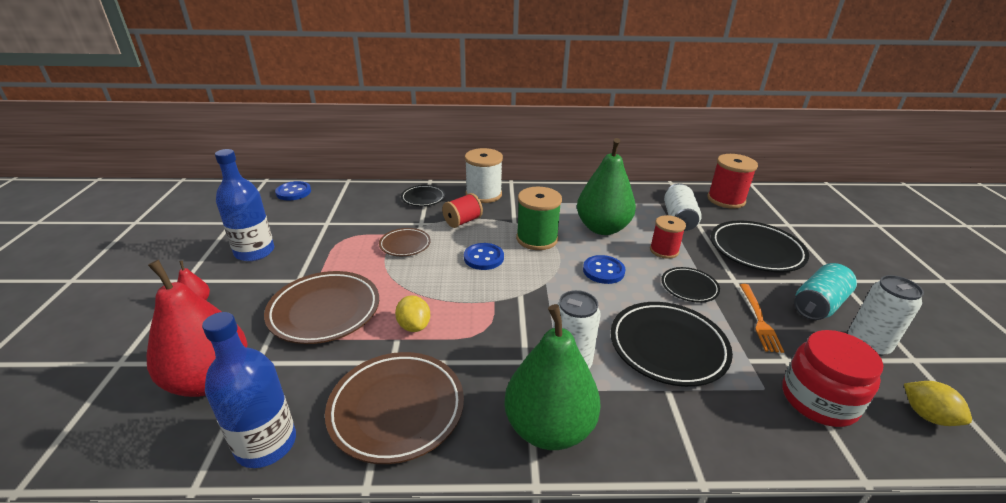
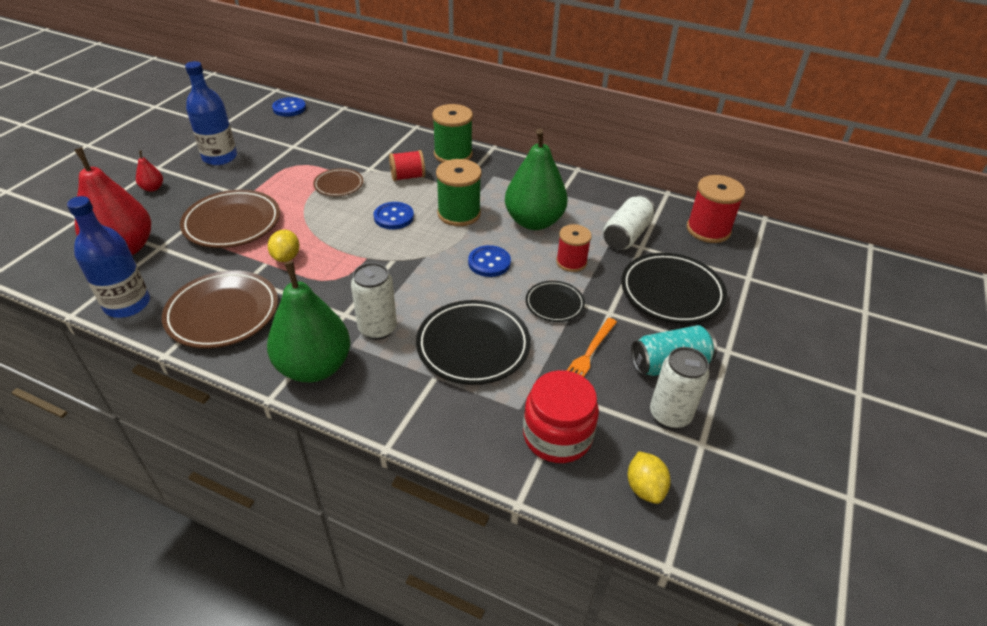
camera: 25 degrees right, 10 degrees up
black plate [401,185,445,206] -> none
white spool [465,148,503,203] -> green spool [432,104,473,163]

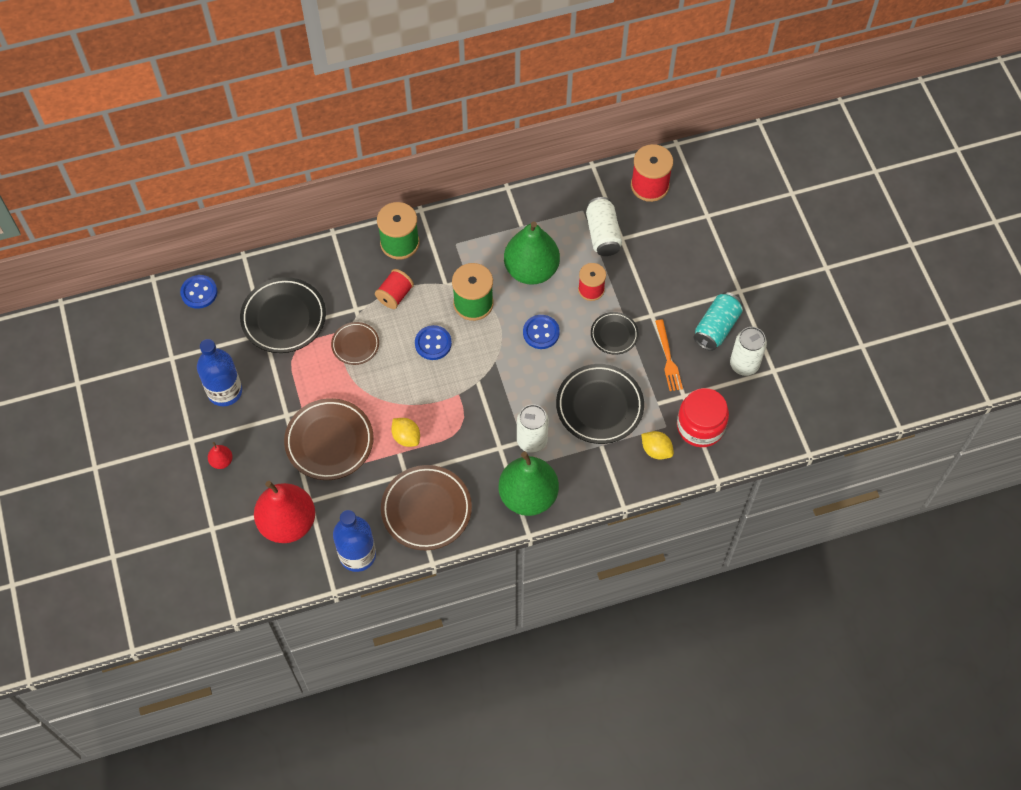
camera: 40 degrees left, 20 degrees up
black plate [621,253,727,324] -> black plate moved to [240,277,326,353]
yellow lemon [628,451,671,504] -> yellow lemon moved to [641,431,674,460]

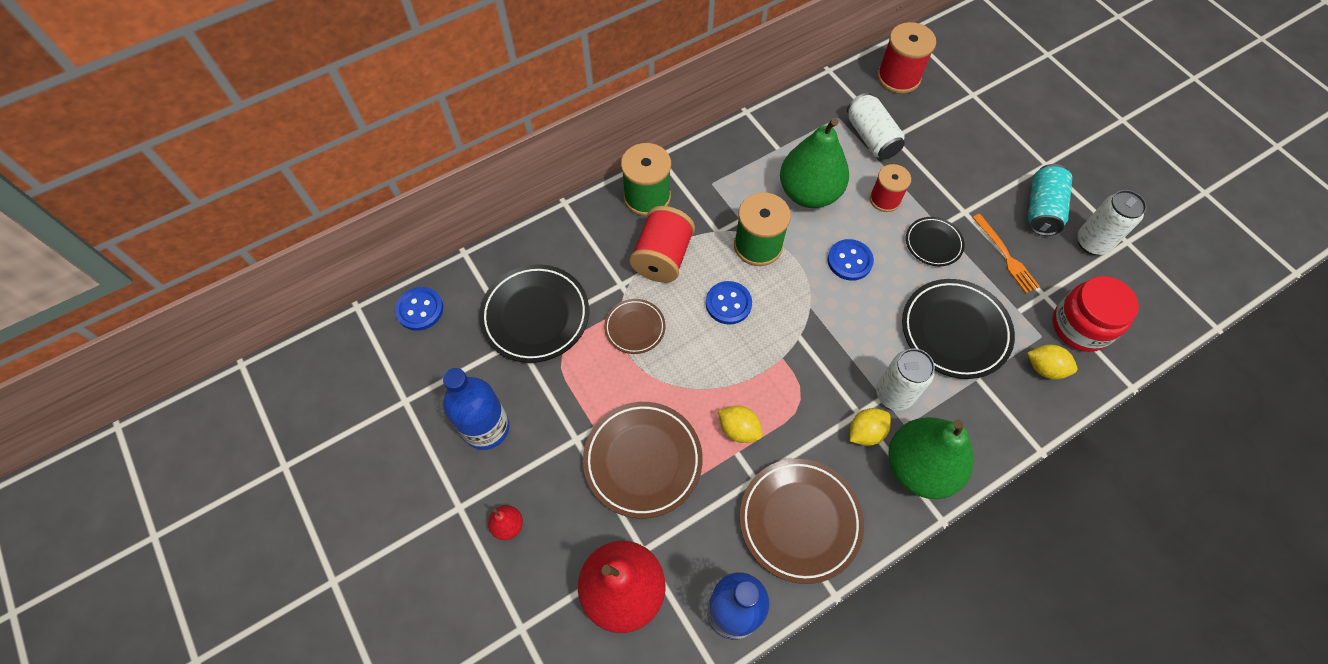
camera: 15 degrees left, 0 degrees up
red spool [375,269,414,309] -> red spool [630,206,695,283], size x1.51
none -> yellow lemon [850,408,891,446]

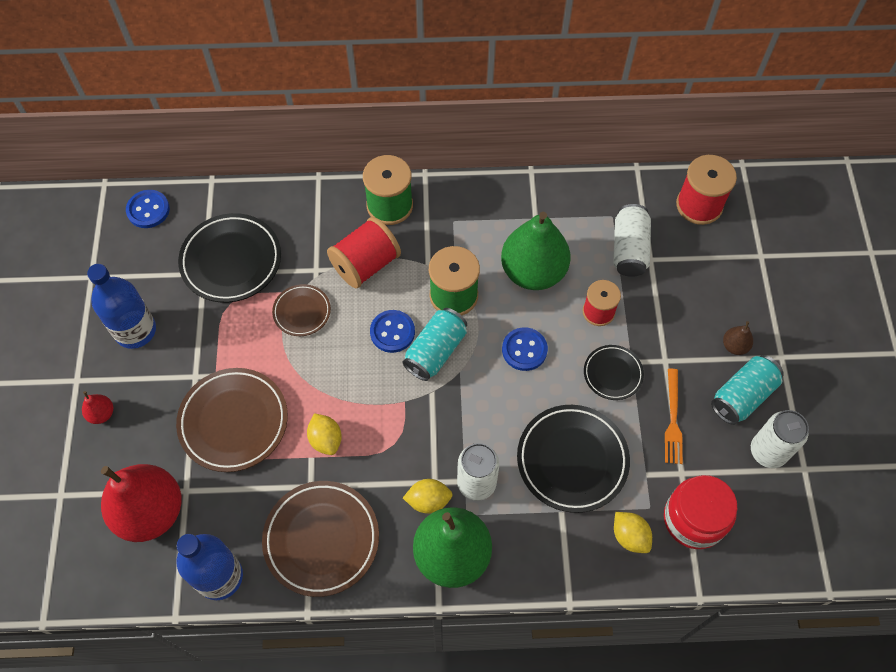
camera: 30 degrees right, 0 degrees up
none -> turquoise can [403,308,467,381]
none -> brown pear [723,321,753,355]

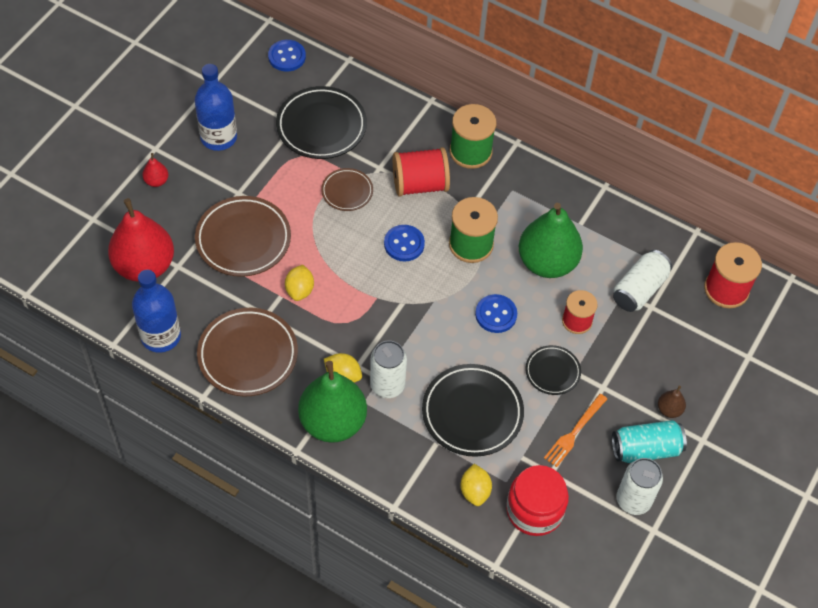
camera: 30 degrees right, 5 degrees down
turquoise can [403,308,467,381] -> none

